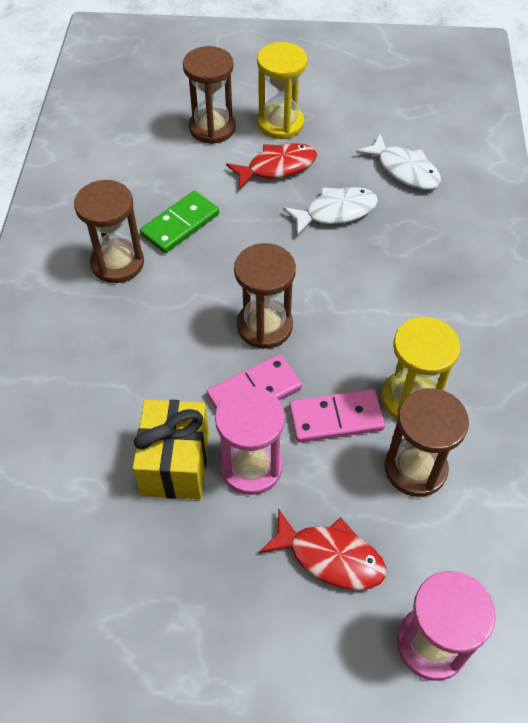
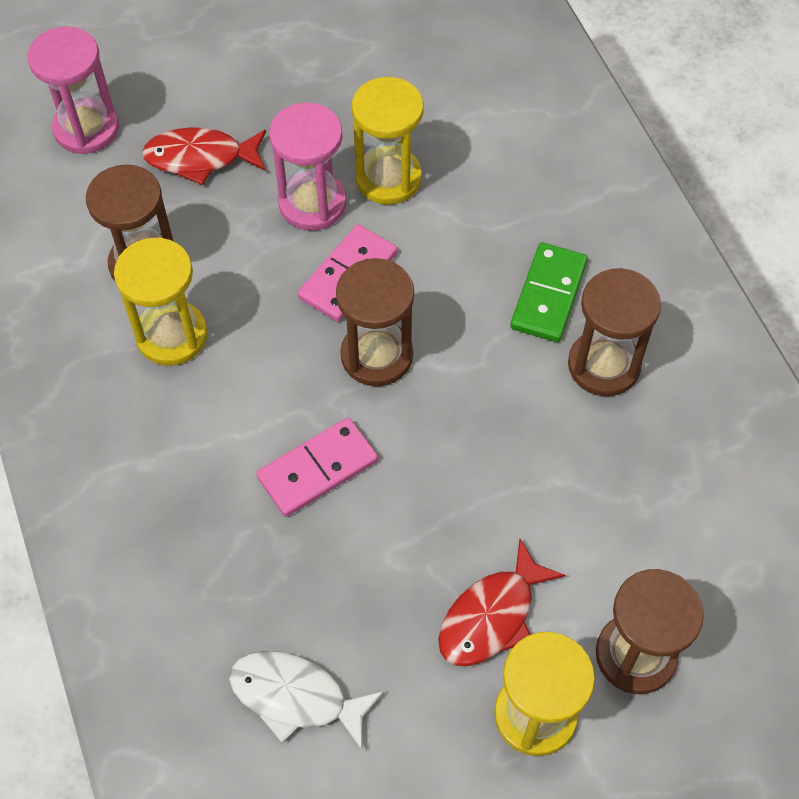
camera: 155 degrees right, 5 degrees up
yellow gift [133,399,209,499] -> yellow hourglass [352,77,424,204]
green domino [140,191,219,253] -> green domino moved to [510,242,588,342]
white fish [283,187,378,236] -> none
pink domino [289,389,385,442] -> pink domino moved to [256,418,378,517]

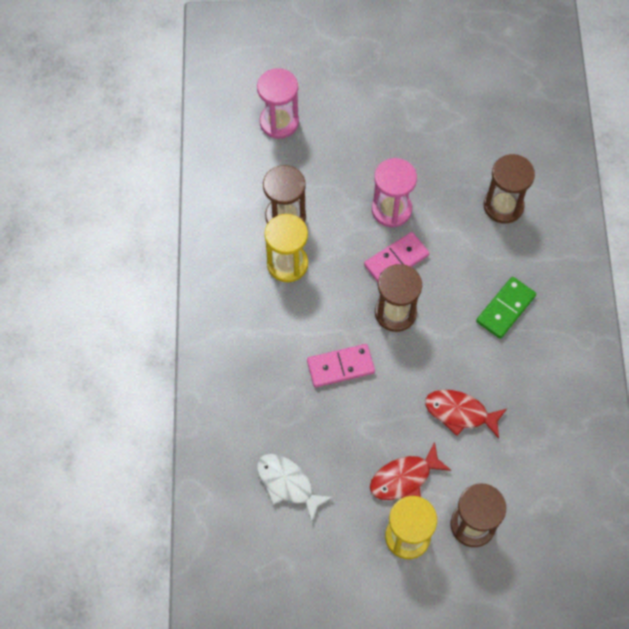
camera: 20 degrees right, 5 degrees up
red fish [142,127,266,185] -> red fish moved to [425,390,507,439]
yellow hourglass [352,77,424,204] -> none
brown hourglass [568,268,661,396] -> brown hourglass moved to [484,154,535,223]

